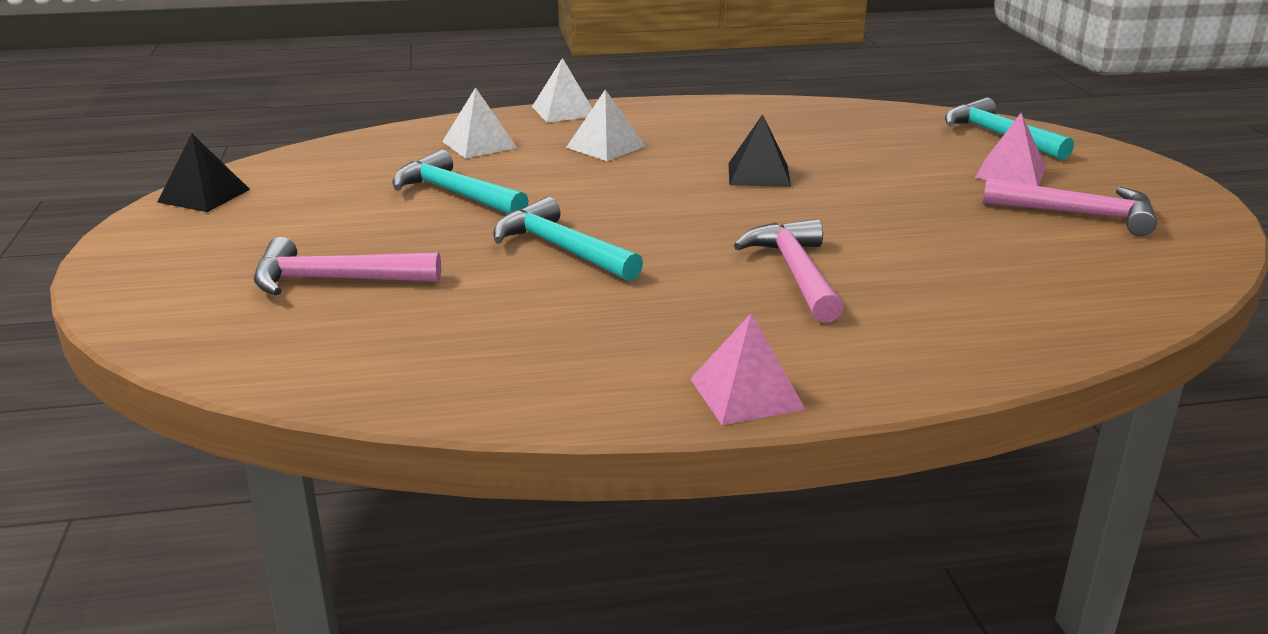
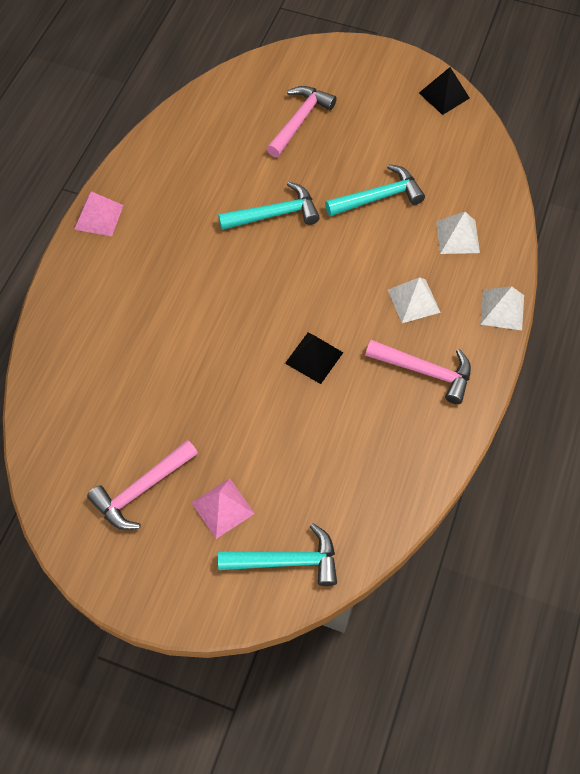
camera: 120 degrees right, 35 degrees up
pink hammer [734,219,843,323] -> pink hammer moved to [365,340,471,404]

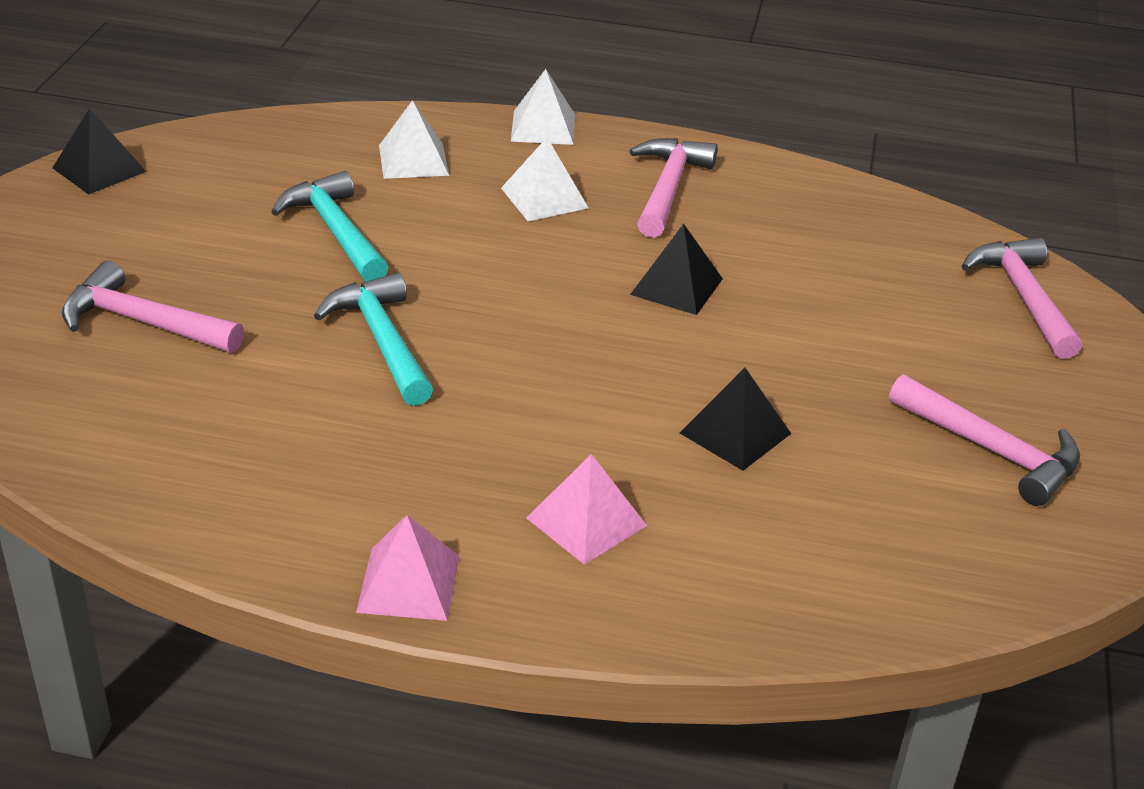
camera: 100 degrees left, 25 degrees down
pink pyramid [191,478,255,539] -> pink pyramid moved to [526,454,647,565]
turquoise hammer [218,523,337,586] -> pink hammer [962,238,1082,359]
none -> black pyramid [680,368,791,471]

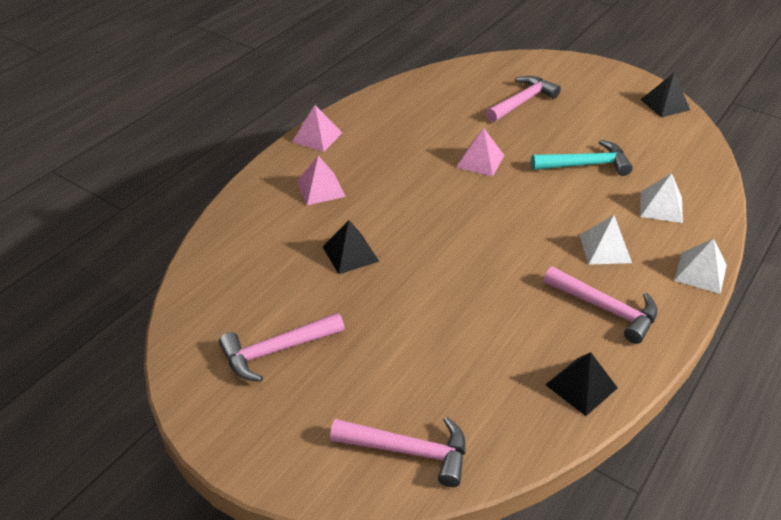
camera: 115 degrees right, 5 degrees up
turquoise hammer [314,272,433,406] -> pink pyramid [457,128,504,177]
black pyramid [630,224,723,315] -> black pyramid moved to [545,352,618,416]

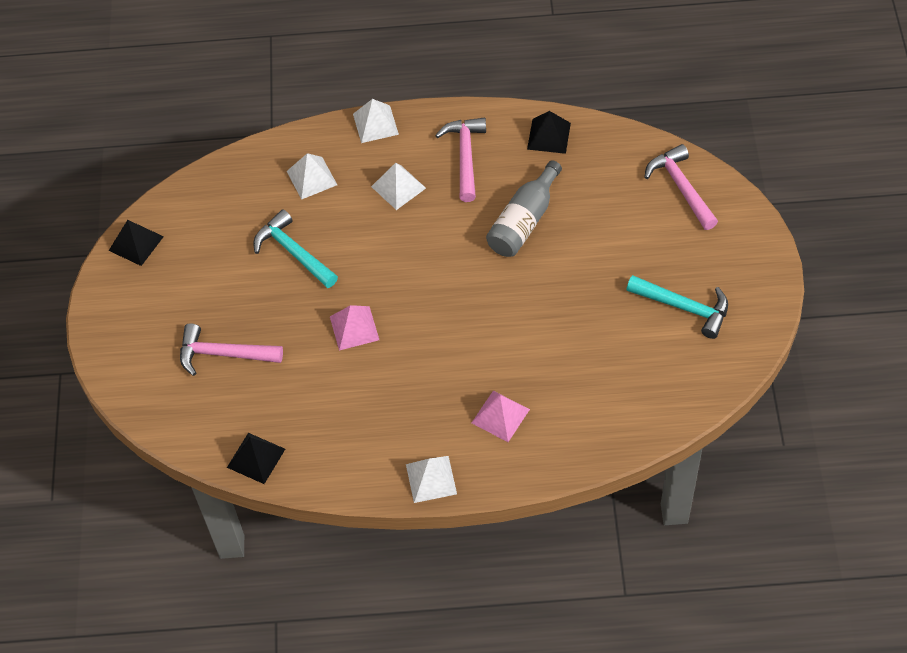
camera: 125 degrees left, 15 degrees up
pink hammer [219,312,345,382] -> turquoise hammer [626,275,728,339]
pink pyramid [292,105,342,152] -> white pyramid [406,456,457,503]
black pyramid [323,220,379,274] -> black pyramid moved to [227,433,285,484]
none -> grey bottle [486,160,562,257]

